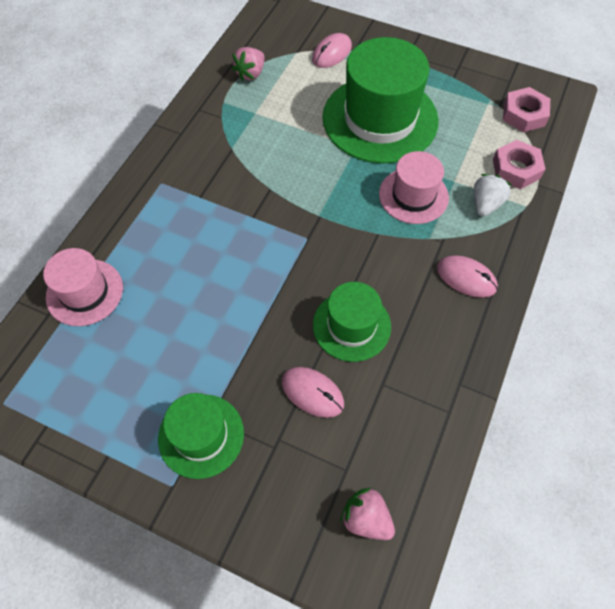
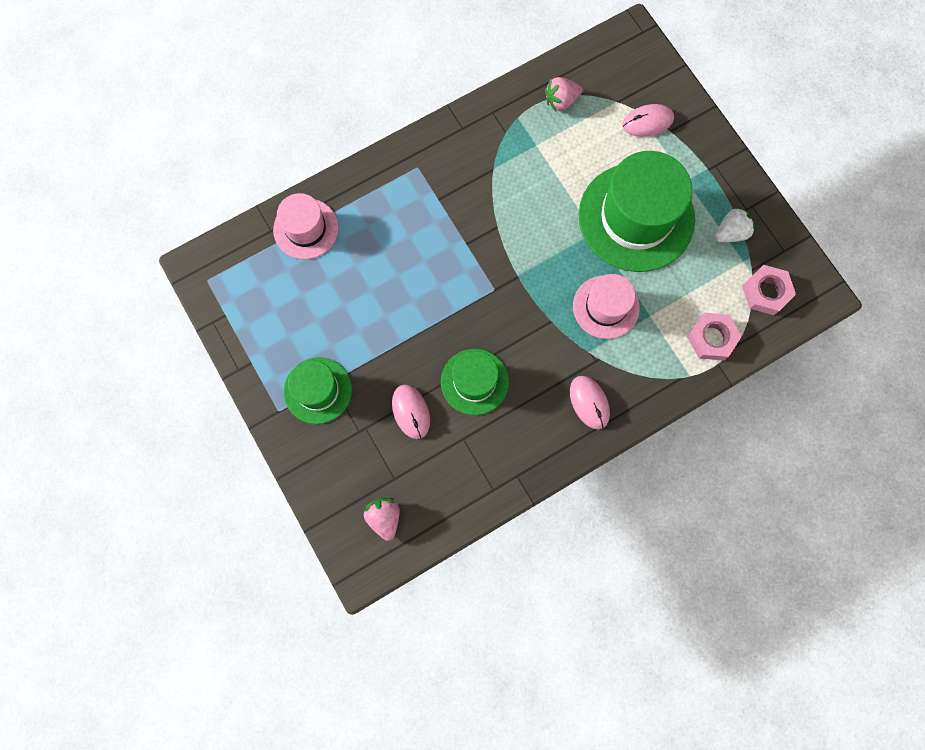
camera: 35 degrees right, 15 degrees up
white strawberry [474,174,512,216] -> white strawberry moved to [715,207,756,242]

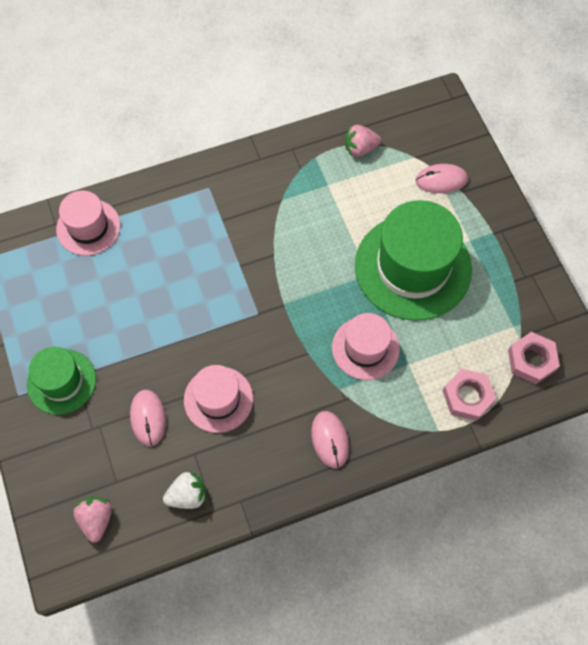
camera: 10 degrees right, 10 degrees down
green hat [441,349,509,415] -> pink hat [184,365,253,433]
white strawberry [715,207,756,242] -> white strawberry moved to [163,471,206,509]

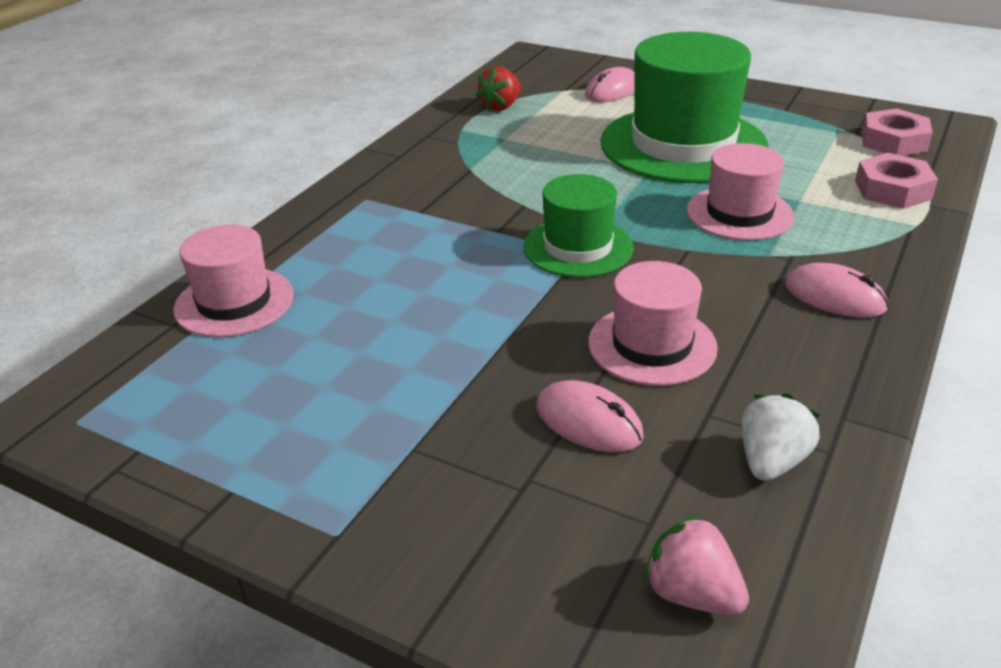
camera: 40 degrees left, 30 degrees down
green hat [27,347,96,415] -> green hat moved to [523,174,634,278]
pink strawberry [345,125,381,157] -> red strawberry [475,66,521,111]

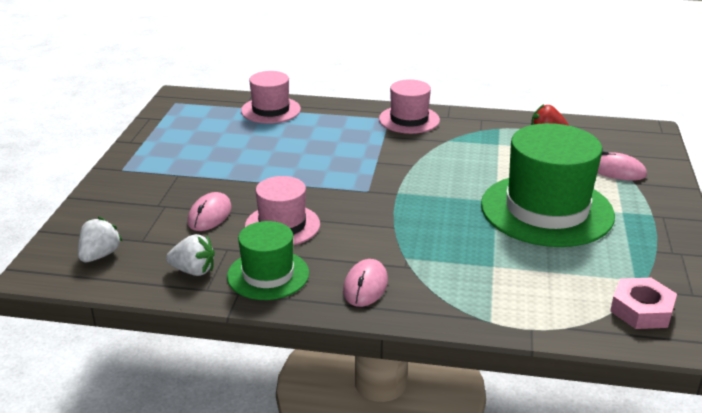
camera: 70 degrees right, 5 degrees down
green hat [523,174,634,278] -> green hat moved to [227,221,309,300]
pink strawberry [643,514,749,615] -> white strawberry [78,217,122,262]
pink hat [687,143,794,241] -> pink hat moved to [379,79,440,134]
pink nut [855,153,938,209] -> none

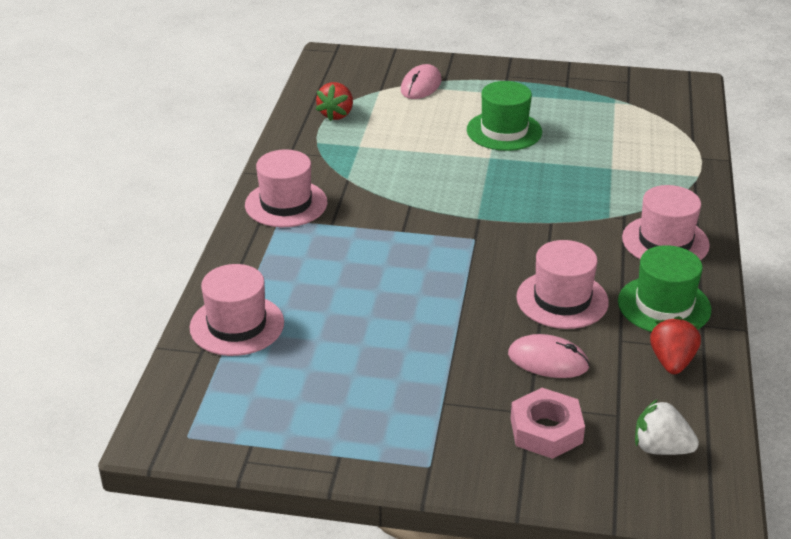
camera: 90 degrees left, 5 degrees up
white strawberry [166,234,215,276] -> red strawberry [650,316,701,374]
pink mouse [343,259,388,307] -> pink hat [622,185,710,260]
green hat [481,123,615,247] -> green hat [467,81,542,151], size x0.56
pink nut [610,278,677,329] -> pink nut moved to [511,388,585,459]

